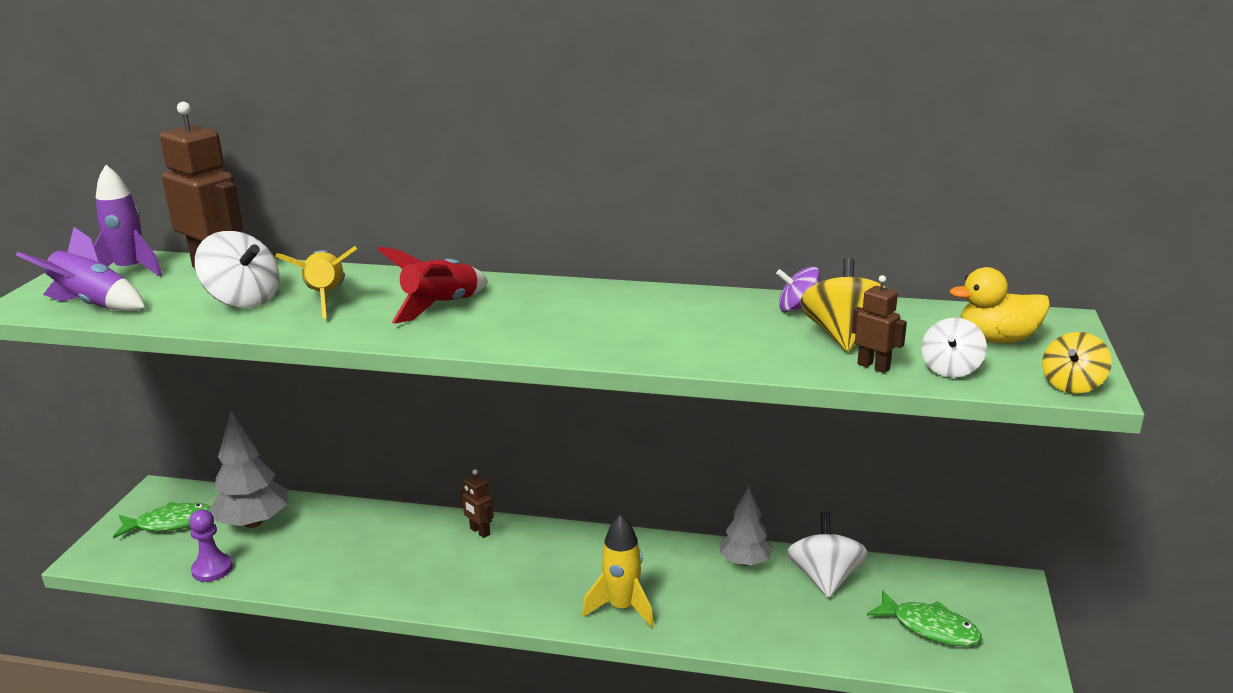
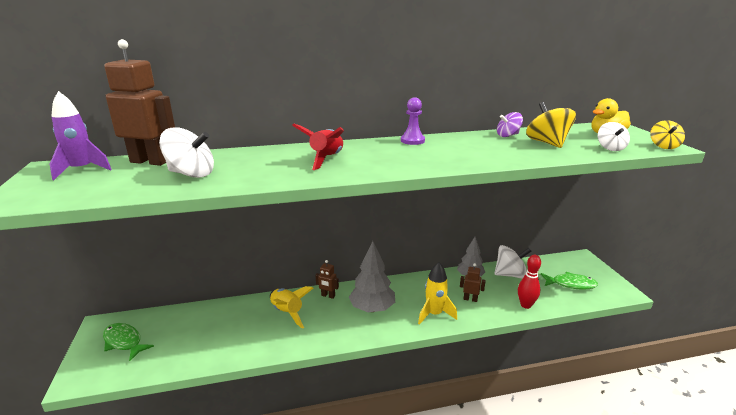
camera: 25 degrees left, 0 degrees up
purple rocket [16,227,146,311] -> none
green fish [113,502,211,539] -> green fish turned 105 degrees counterclockwise [103,323,154,361]
purple pawn [189,510,233,582] -> purple pawn moved to [401,97,425,145]
grey tree [209,411,288,528] -> grey tree moved to [349,241,395,312]
yellow rocket [275,246,357,318] -> yellow rocket moved to [270,286,313,329]
white spinning top [787,511,868,598] -> white spinning top turned 105 degrees clockwise [494,245,531,279]
brown robot [852,275,907,373] -> brown robot moved to [460,263,486,302]
none -> red bowling pin [518,255,541,309]

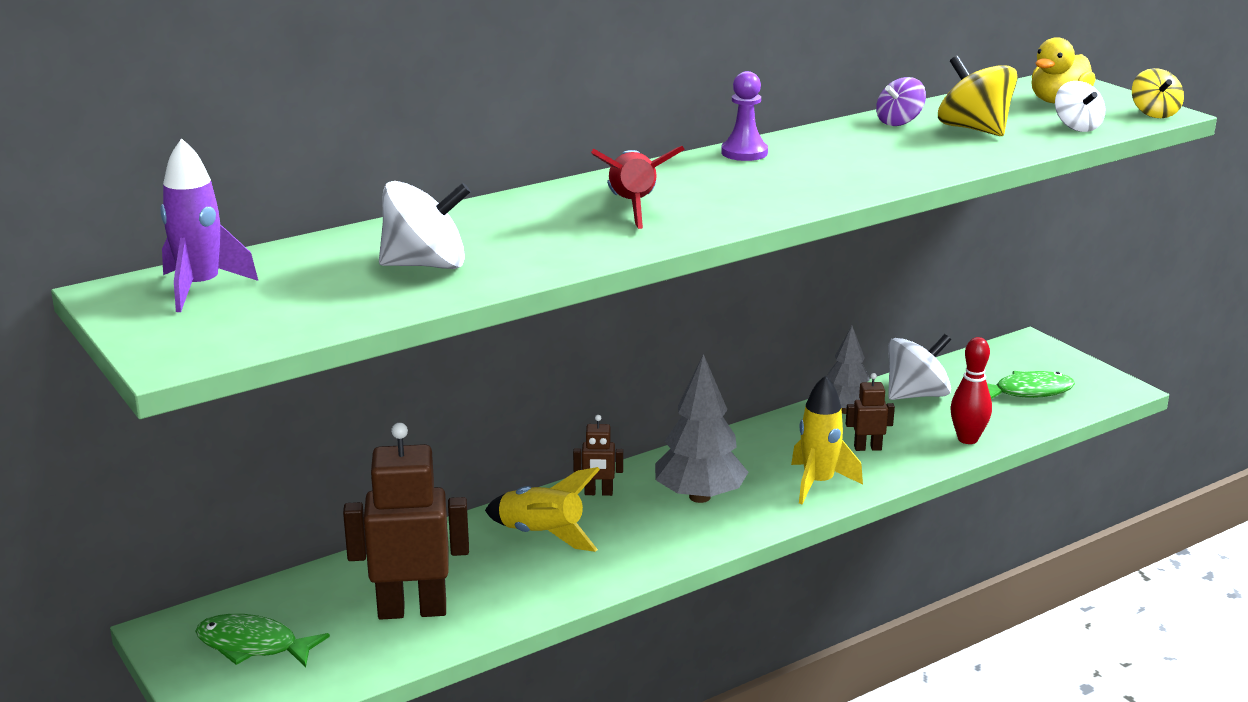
camera: 20 degrees left, 0 degrees up
brown robot [104,39,175,166] -> brown robot moved to [343,423,469,619]

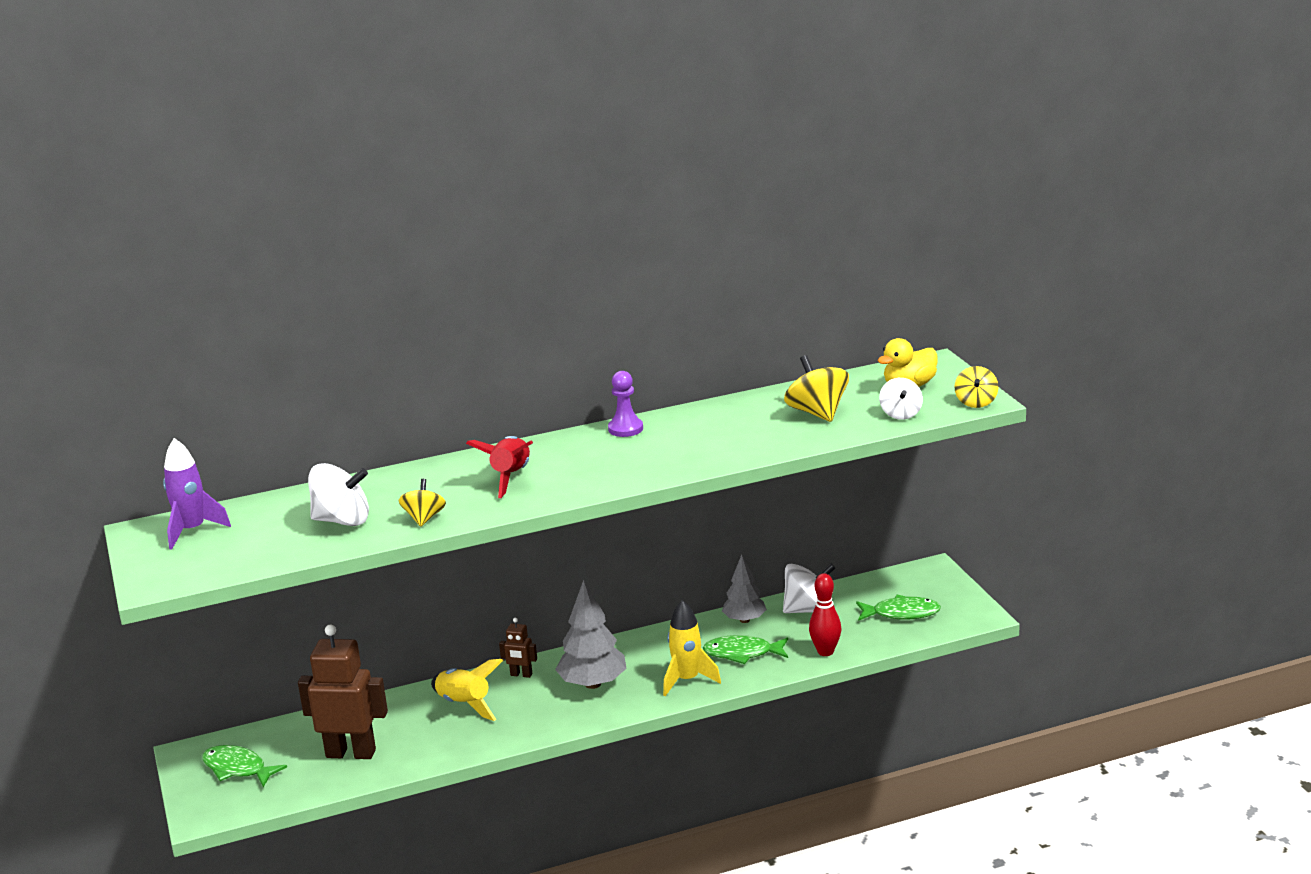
camera: 15 degrees right, 0 degrees up
brown robot [846,373,895,451] -> green fish [703,635,788,664]
purple spinning top [876,77,926,126] -> none
none -> yellow spinning top [398,479,446,527]

